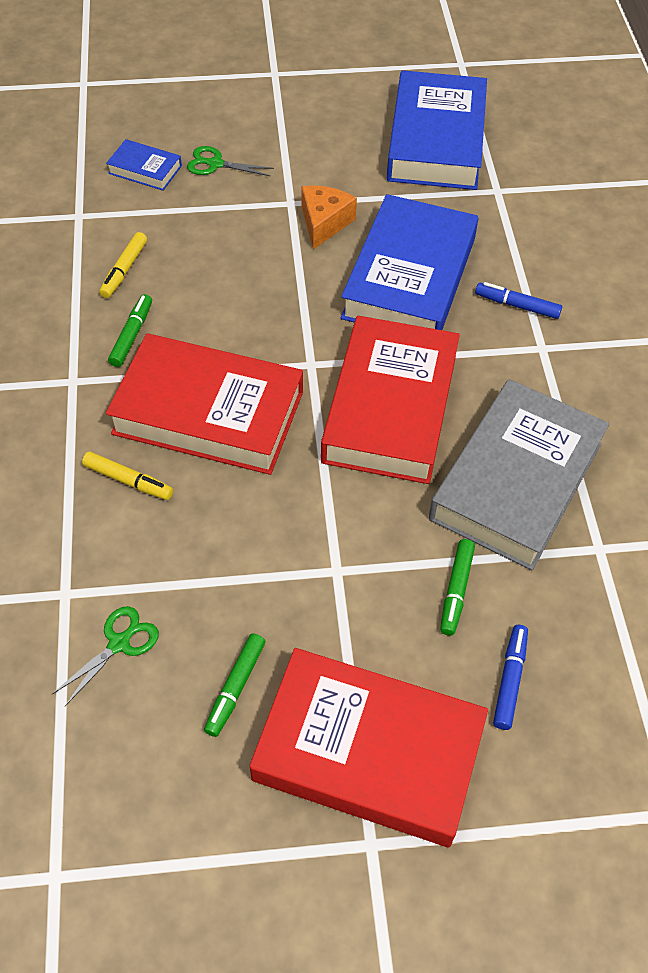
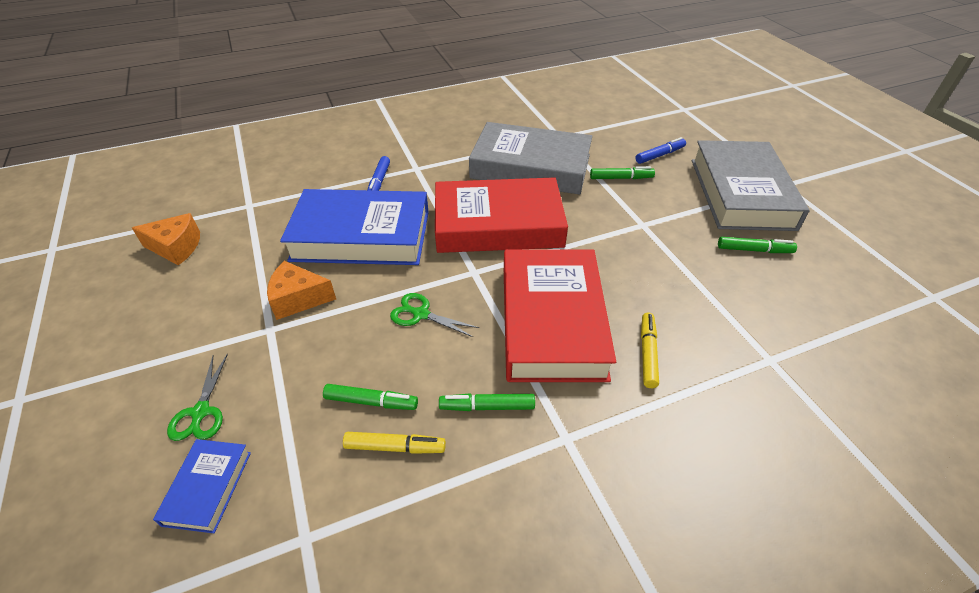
camera: 105 degrees left, 10 degrees down
green scissors [52,606,159,706] -> green scissors moved to [390,293,479,337]
red book [250,648,488,847] -> grey book [691,140,810,231]
blue book [387,70,487,190] -> orange cheese [132,213,200,265]
blue marker [493,625,528,730] -> blue marker turned 150 degrees clockwise [636,137,686,164]
none -> green marker [323,384,418,410]

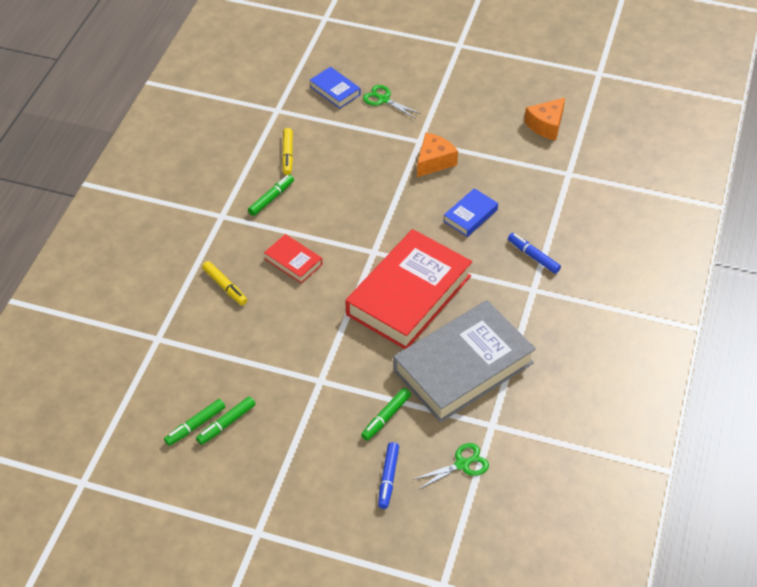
camera: 130 degrees right, 5 degrees up
blue book [280,189,429,265] -> blue book [443,188,498,237], size x0.44
green marker [323,384,418,410] -> green marker moved to [164,399,225,446]
yellow marker [343,432,446,454] -> yellow marker turned 45 degrees counterclockwise [282,128,293,175]
green scissors [390,293,479,337] -> green scissors moved to [413,443,489,490]
red book [504,249,616,382] -> red book [264,234,323,284], size x0.44
grey book [691,140,810,231] -> none

